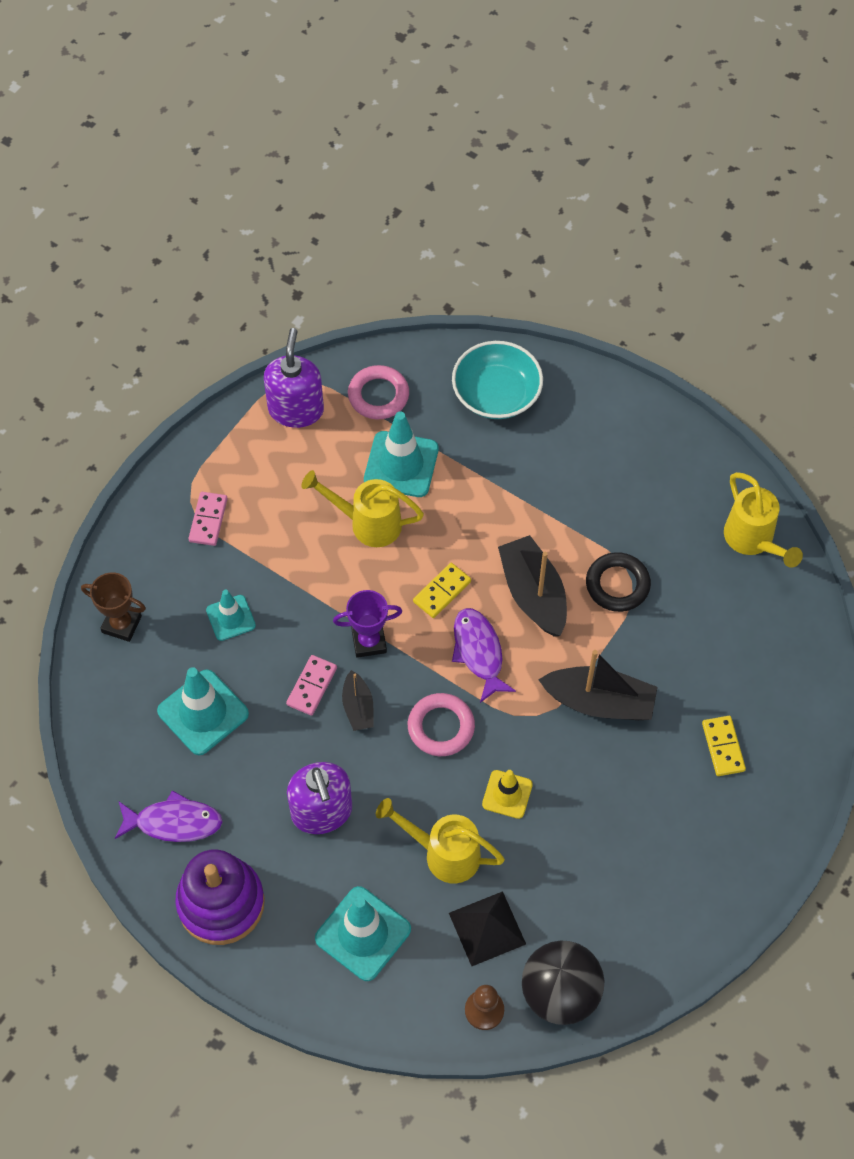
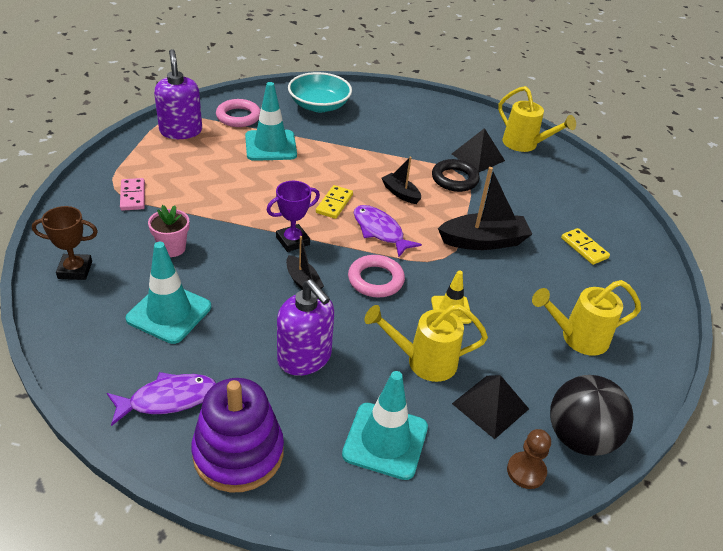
camera: 25 degrees left, 20 degrees down
turquoise traffic cone [206,590,256,641] -> pink flower pot [148,205,189,257]
pink domino [286,655,337,716] -> none
yellow watering can [302,470,424,547] -> yellow watering can moved to [532,280,641,356]
black boat [498,535,567,637] -> black boat [381,157,421,204], size x0.56
none -> black pyramid [452,128,505,172]

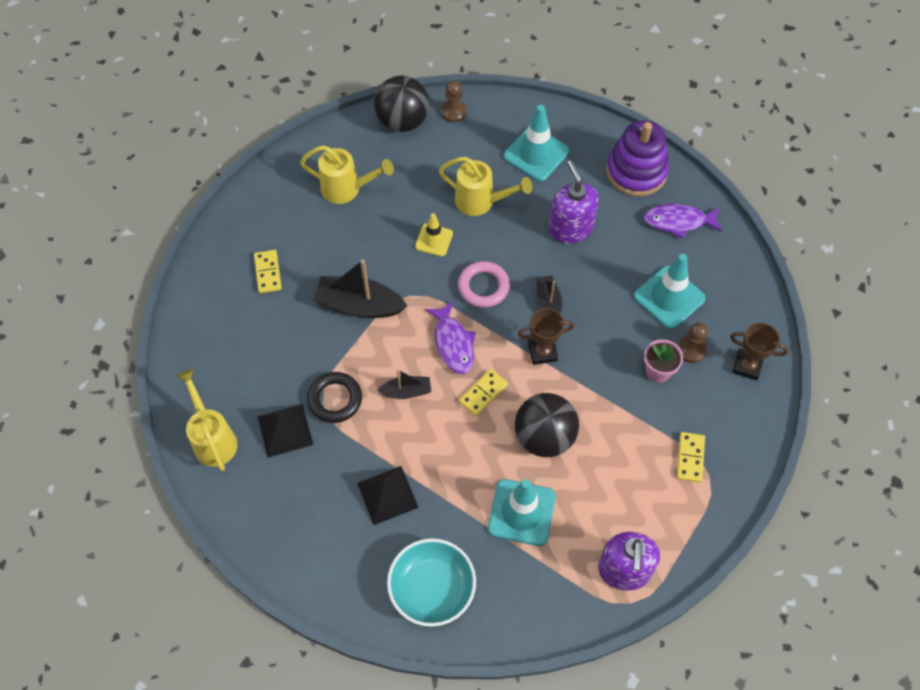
camera: 155 degrees left, 20 degrees up
pink domino [120,178,145,211] -> yellow domino [677,432,705,482]
pink ring [216,99,260,127] -> none
purple trophy [266,181,320,252] -> brown trophy [518,308,574,365]
black boat [381,157,421,204] -> black boat turned 75 degrees counterclockwise [377,369,431,399]
black pyramid [452,375,529,439] -> black pyramid moved to [357,466,419,525]
none -> black ball [515,393,579,457]
none -> brown pawn [677,323,708,363]

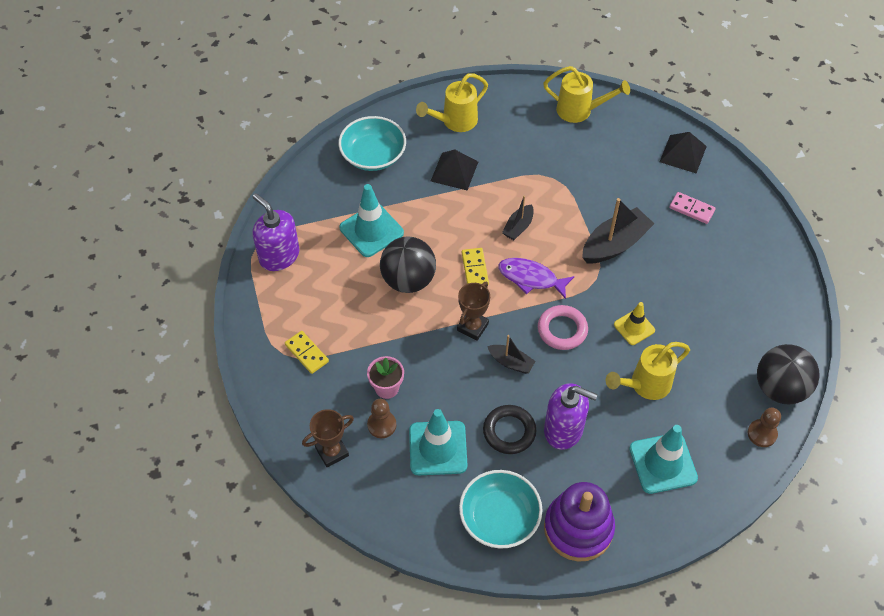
camera: 130 degrees right, 5 degrees down
yellow domino [254,250,282,293] -> pink domino [669,192,716,224]
black pyramid [258,404,313,458] -> black pyramid moved to [660,132,707,173]
yellow watering can [300,145,394,204] -> yellow watering can moved to [416,73,488,132]
black ring [307,372,362,423] -> black ring moved to [483,405,536,454]
purple fish [643,204,722,239] -> turquoise bowl [459,470,543,548]

